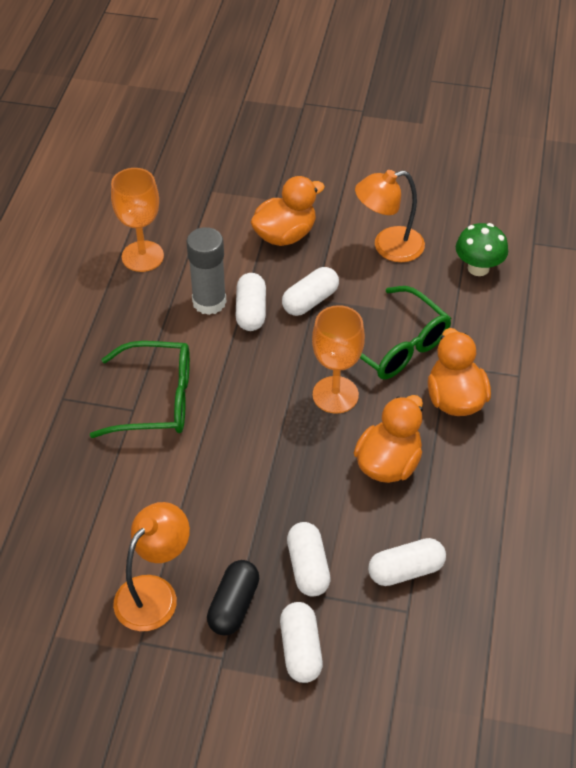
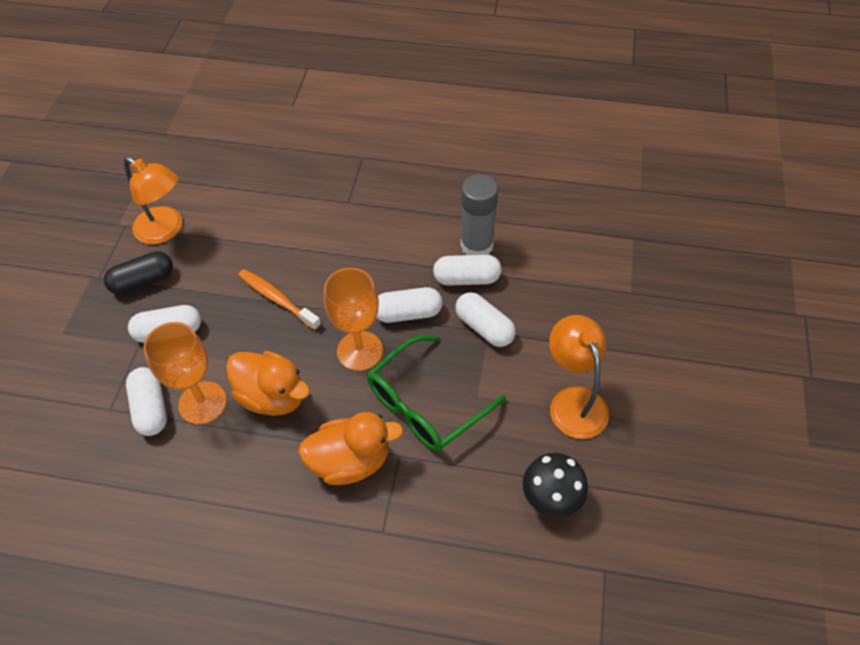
camera: 90 degrees right, 5 degrees up
green glasses [90,341,190,438] -> none
orange goblet [111,168,164,272] -> orange goblet moved to [143,322,227,424]
black capsule [207,560,259,636] -> black capsule turned 45 degrees counterclockwise [104,251,173,295]
orange duck [250,176,325,246] -> none
white capsule [280,602,323,683] -> white capsule moved to [376,287,442,323]
green mushroom [456,223,508,276] -> black mushroom [523,453,588,517]
none -> orange toothbrush [238,269,321,330]

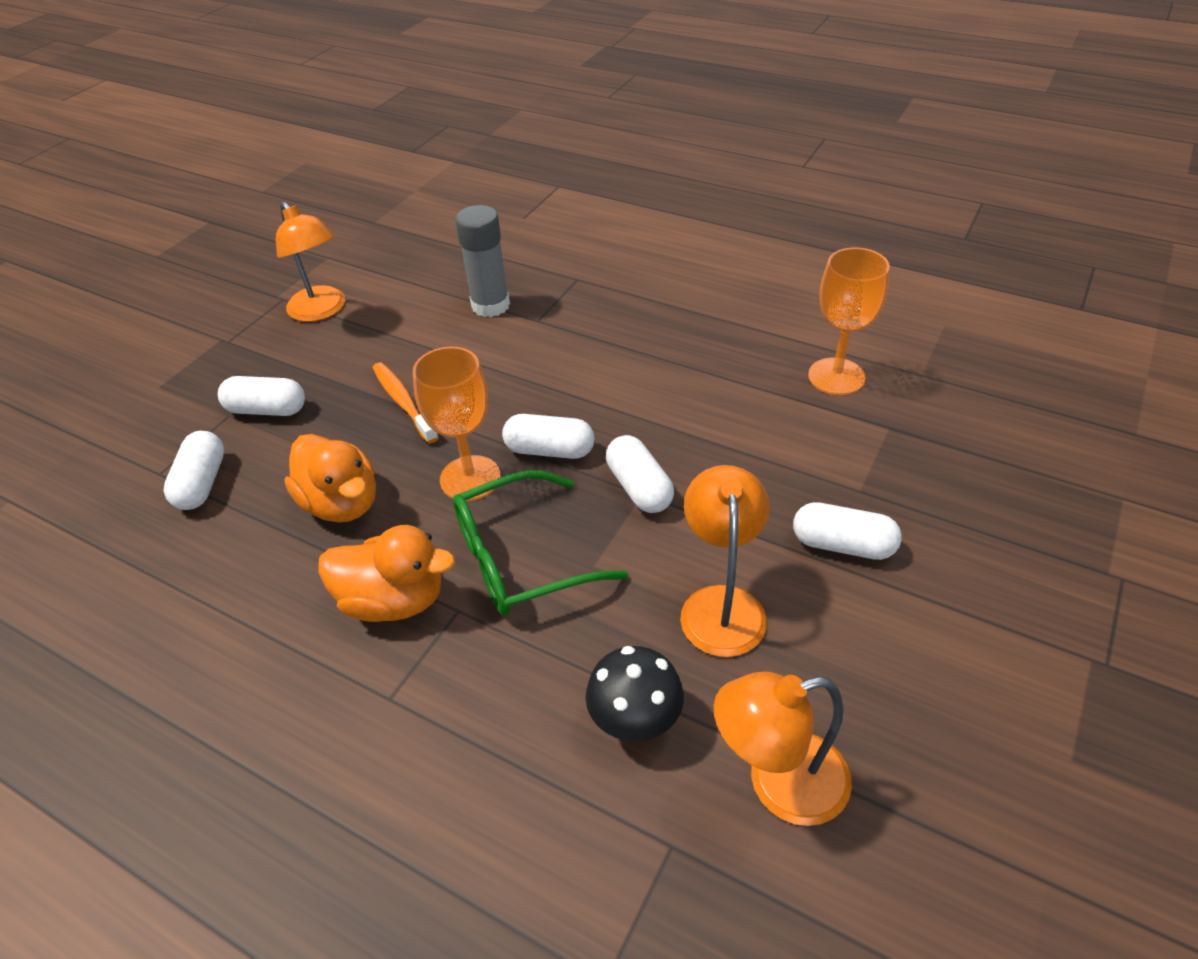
camera: 20 degrees right, 10 degrees down
black capsule [104,251,173,295] -> none
orange goblet [143,322,227,424] -> orange goblet moved to [808,248,890,395]
white capsule [433,255,501,286] -> white capsule moved to [793,502,902,560]
grey glue stick [460,174,499,255] -> grey glue stick moved to [455,205,510,317]
none -> orange lamp [714,671,852,826]

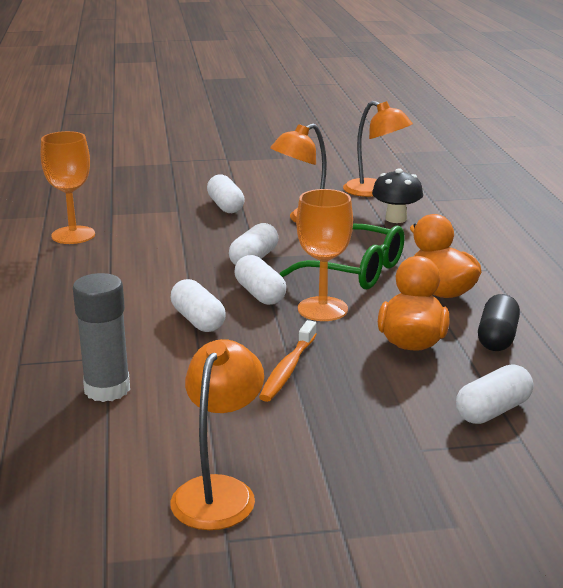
camera: 130 degrees left, 20 degrees down
white capsule [218,376,305,416] -> white capsule moved to [171,279,226,332]
none -> black capsule [478,294,520,351]

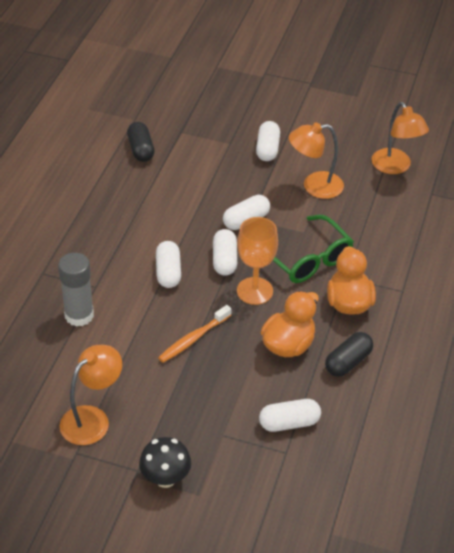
camera: 25 degrees right, 20 degrees up
orange goblet [41,131,95,244] -> black capsule [127,122,155,162]
black mushroom [372,168,423,223] -> black mushroom moved to [139,437,191,488]

